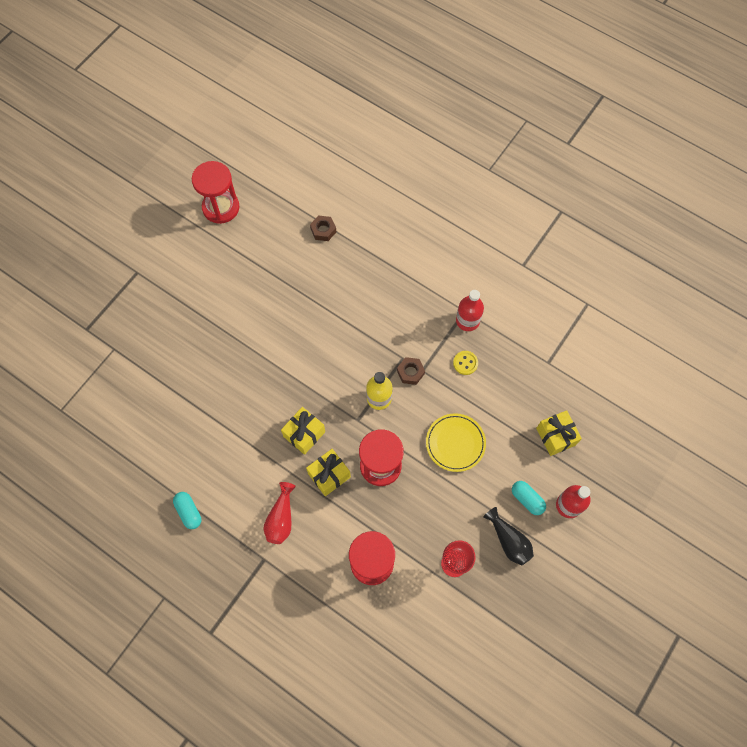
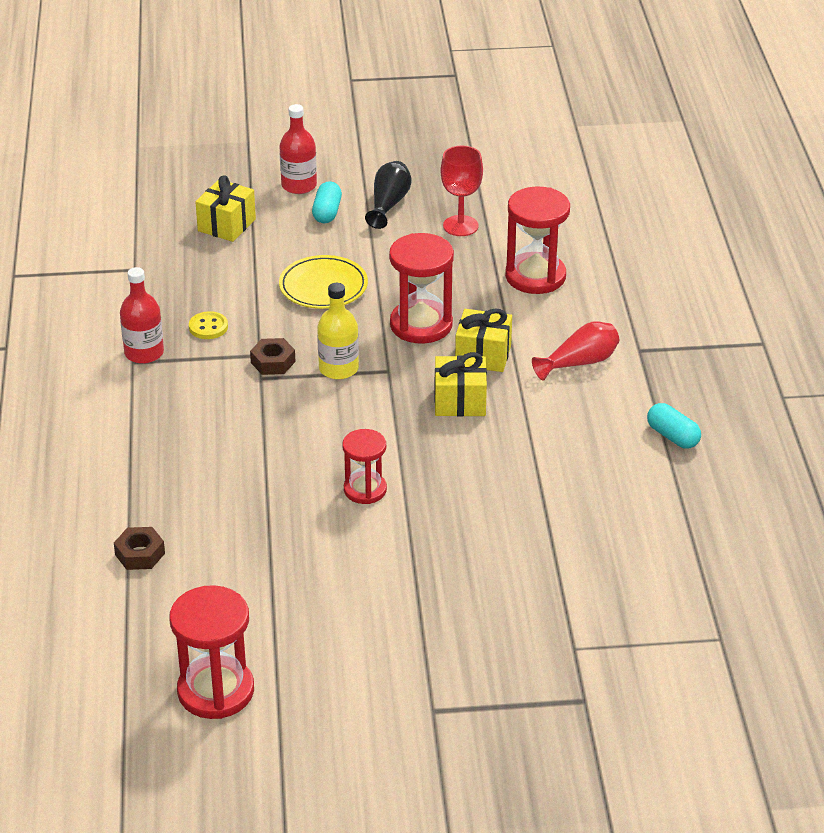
camera: 130 degrees left, 30 degrees down
turquoise capsule [173,492,201,529] -> turquoise capsule turned 60 degrees counterclockwise [647,403,701,449]
none -> red hourglass [342,429,387,504]

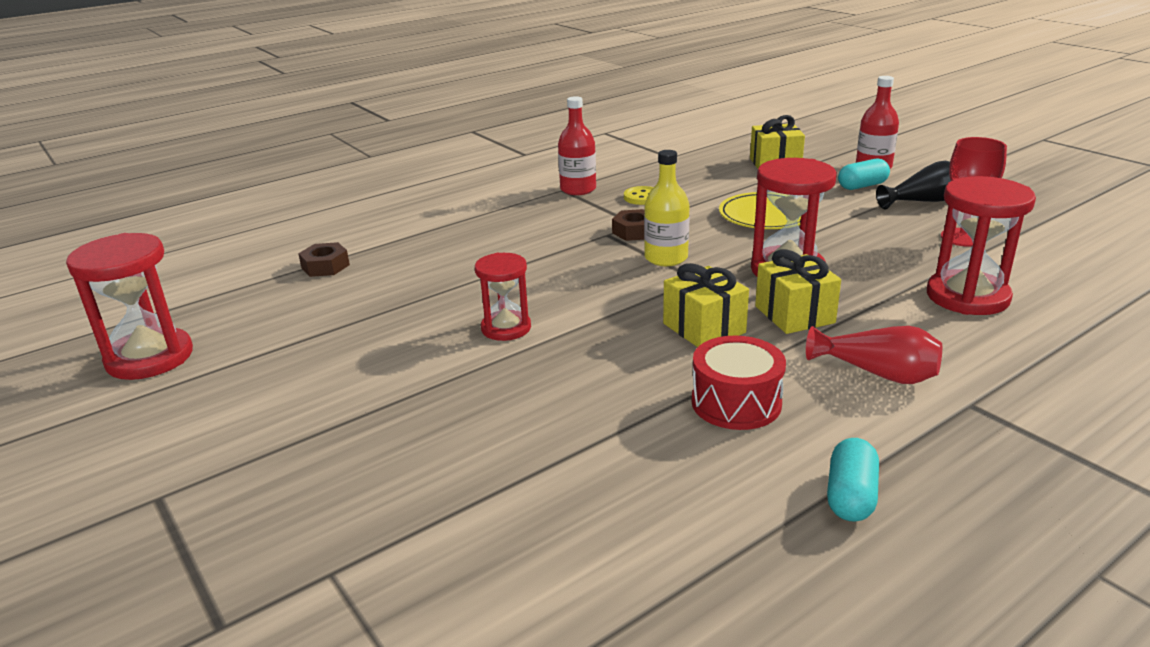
camera: 60 degrees right, 10 degrees down
none -> red drum [692,336,786,430]

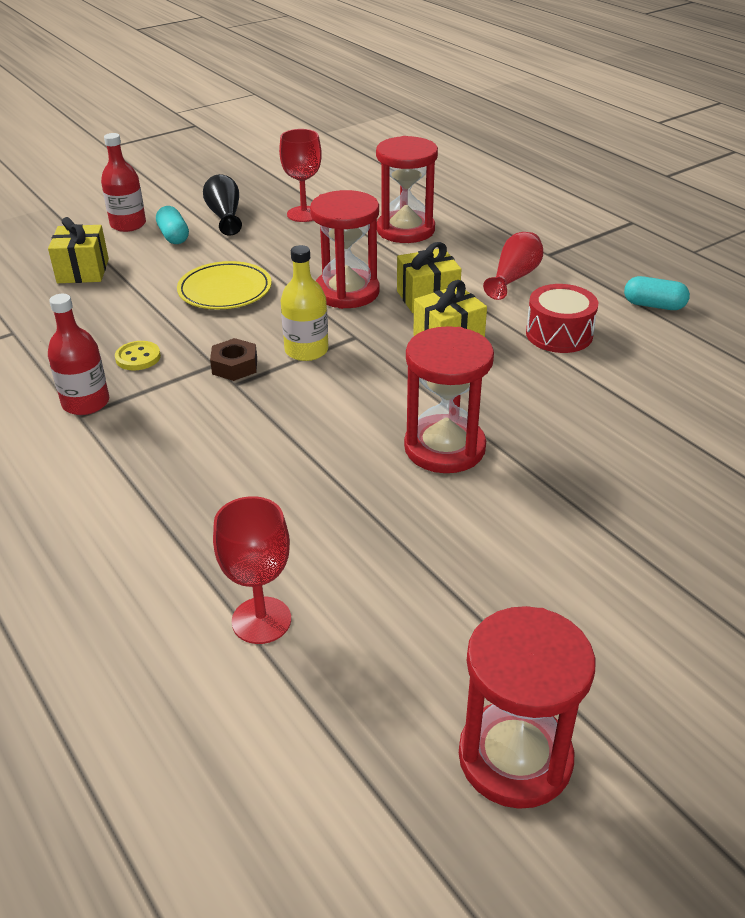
camera: 90 degrees left, 10 degrees up
brown nut [298,242,350,277] -> red goblet [213,496,291,644]
red hourglass [475,253,531,341] -> red hourglass [404,326,494,473], size x1.60

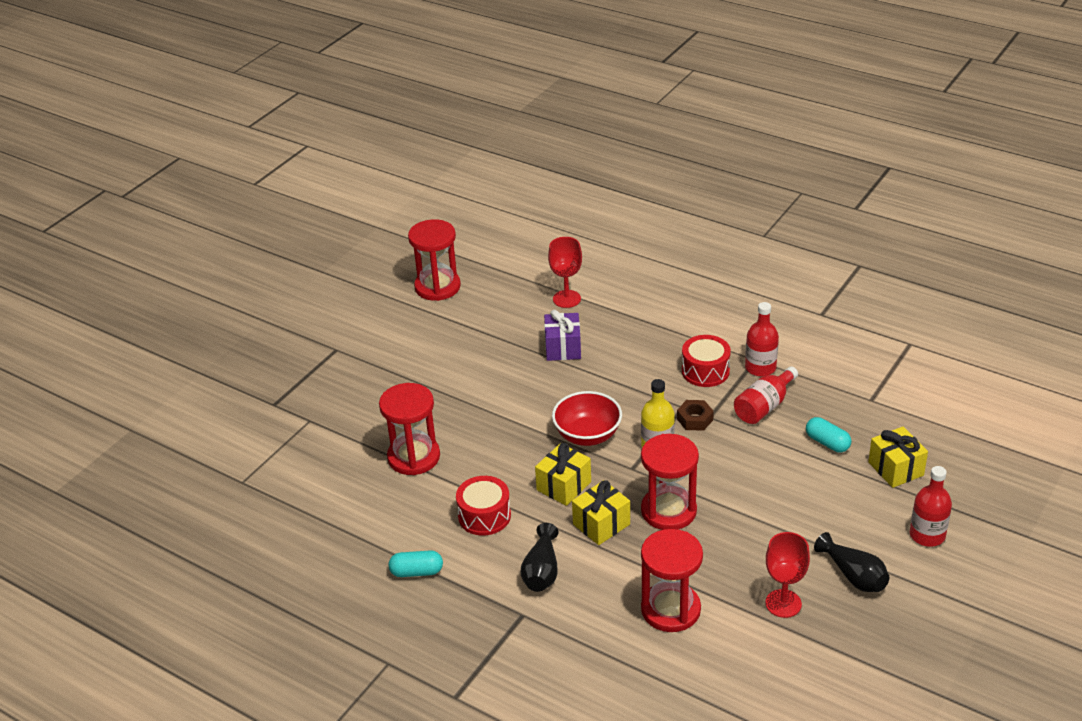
camera: 160 degrees right, 0 degrees up
yellow button [115,341,161,370] -> red bottle [734,366,798,424]
turquoise capsule [156,206,189,244] -> turquoise capsule moved to [806,417,852,452]
yellow plate [177,261,271,309] -> none
red hourglass [404,326,494,473] -> red hourglass moved to [379,383,440,475]
red vase [483,232,543,300] -> black vase [521,523,559,592]
none -> purple gift [544,310,581,361]
none -> red bowl [552,391,622,446]
none -> red drum [682,335,731,387]

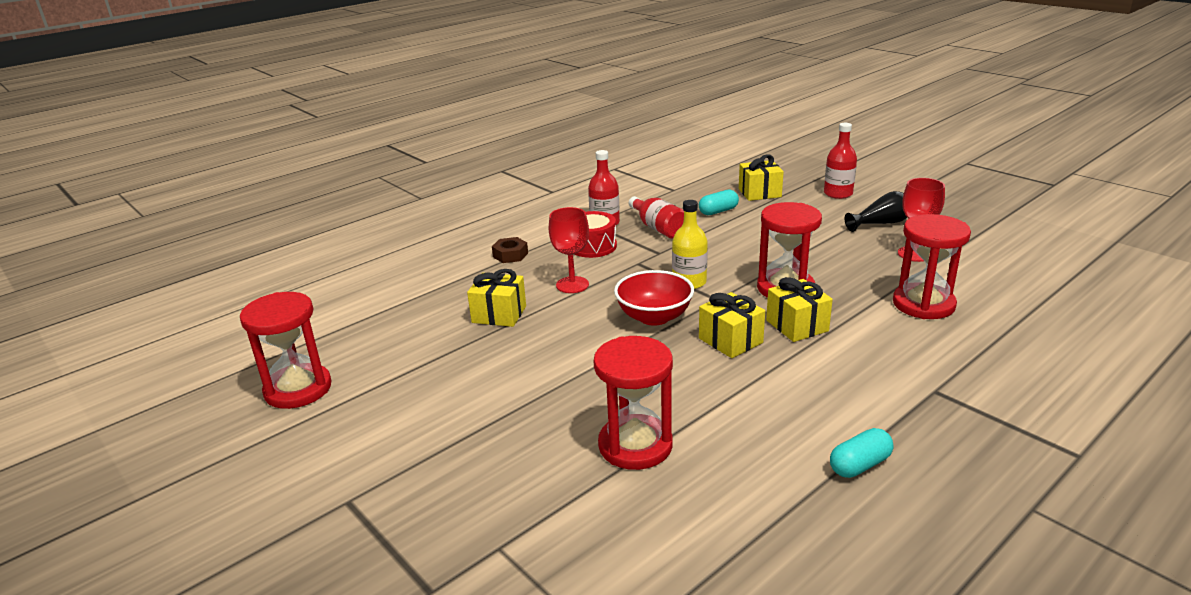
camera: 75 degrees left, 10 degrees down
turquoise capsule [388,550,443,577] -> turquoise capsule turned 45 degrees clockwise [830,428,893,478]
red drum [456,476,511,536] -> none
black vase [521,523,559,592] -> none
purple gift [544,310,581,361] -> yellow gift [467,269,526,327]
red goblet [548,237,582,308] -> red goblet moved to [549,207,589,293]
brown nut [677,400,714,431] -> brown nut moved to [492,237,528,263]

